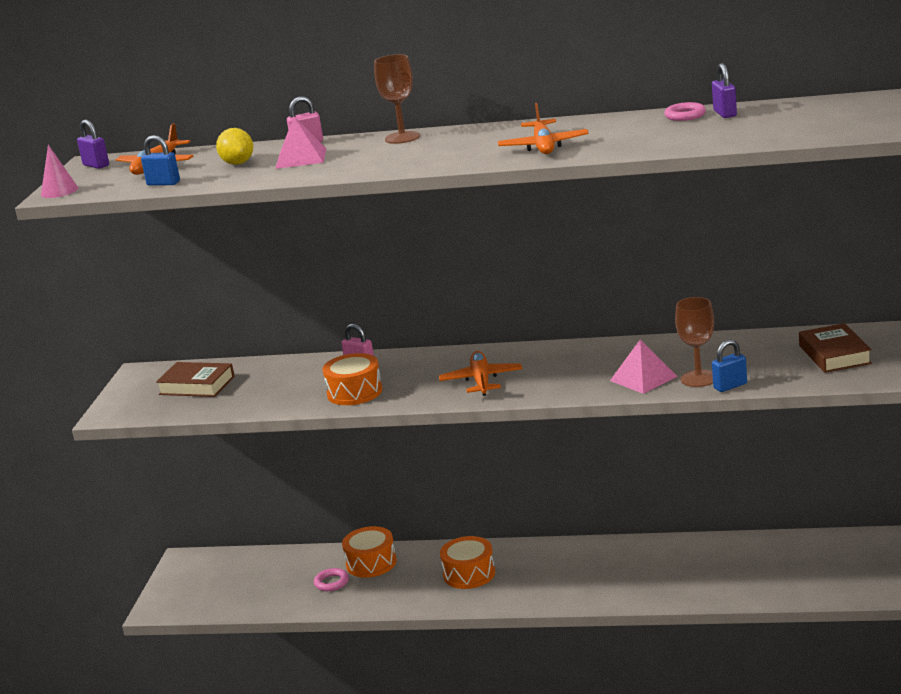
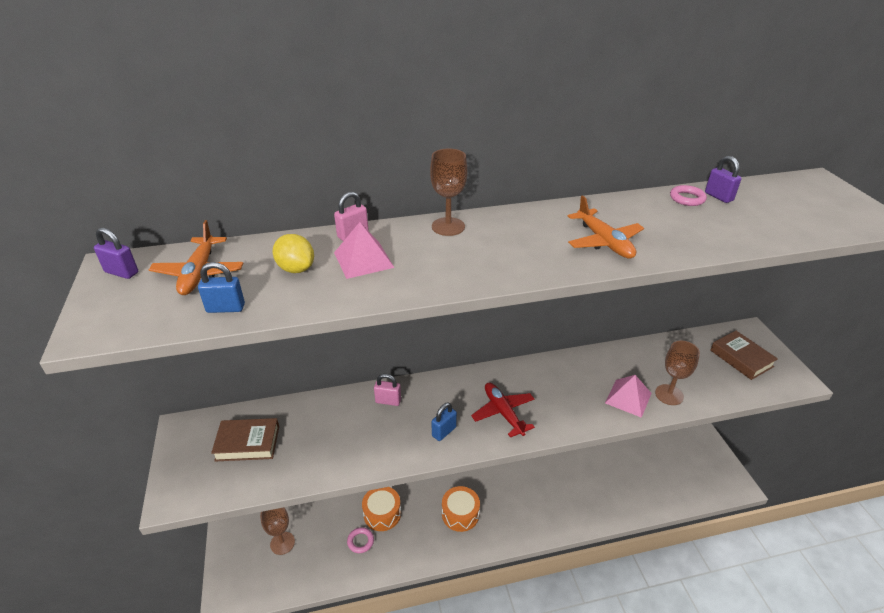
camera: 25 degrees left, 15 degrees up
pink cone [41,145,78,198] -> none
orange drum [322,353,382,405] -> none
orange plane [439,351,522,396] -> red plane [471,383,535,438]
blue padlock [712,340,747,392] -> blue padlock moved to [432,402,457,441]
none -> brown goblet [260,507,295,555]

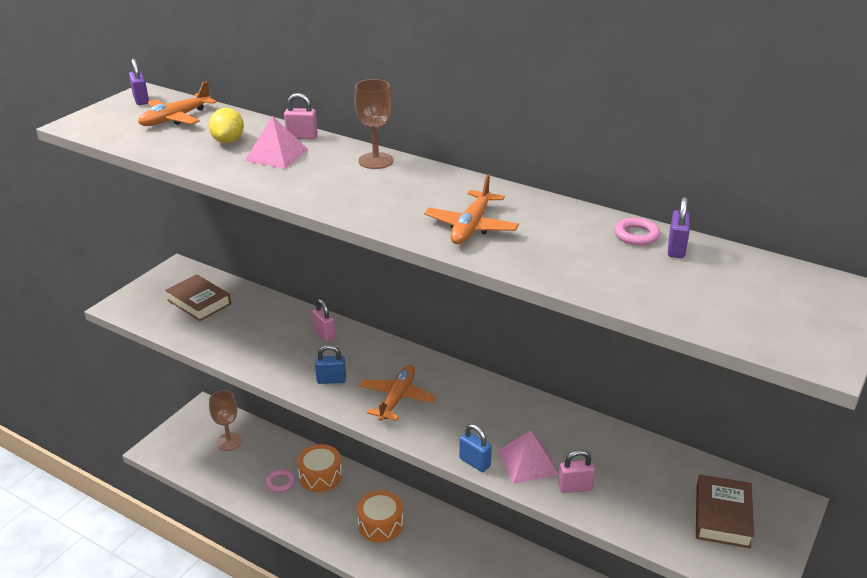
camera: 45 degrees right, 5 degrees down
blue padlock [198,262,245,313] -> blue padlock moved to [459,424,492,472]
red plane [471,383,535,438] -> orange plane [360,365,436,421]
brown goblet [655,341,700,405] -> pink padlock [558,450,595,493]

